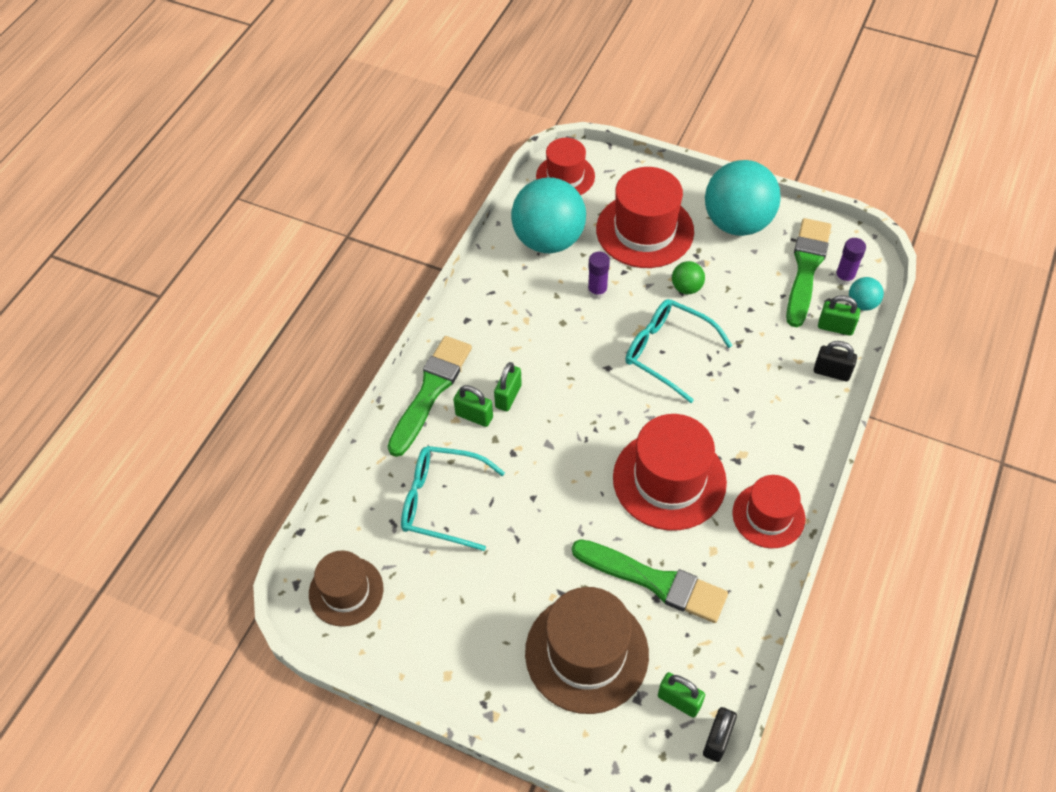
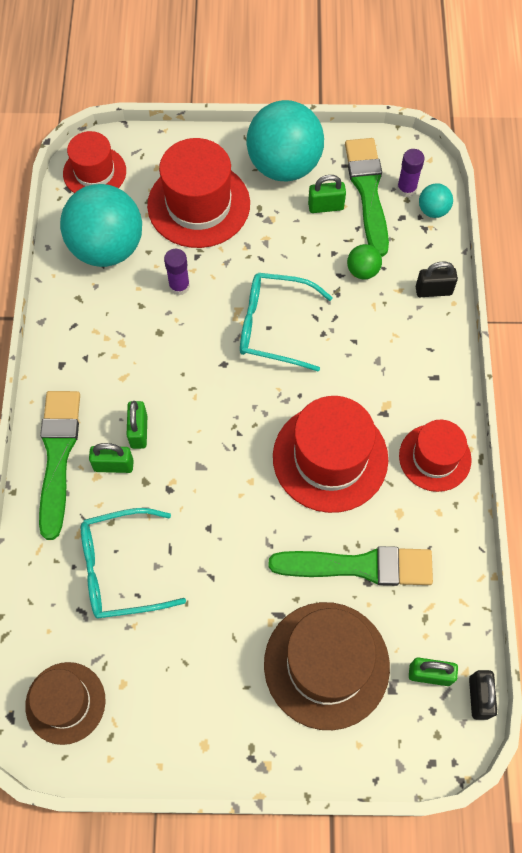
camera: 25 degrees left, 10 degrees up
green ball [672,261,705,294] -> green ball moved to [347,244,382,279]
green padlock [818,295,860,336] -> green padlock moved to [308,175,346,213]

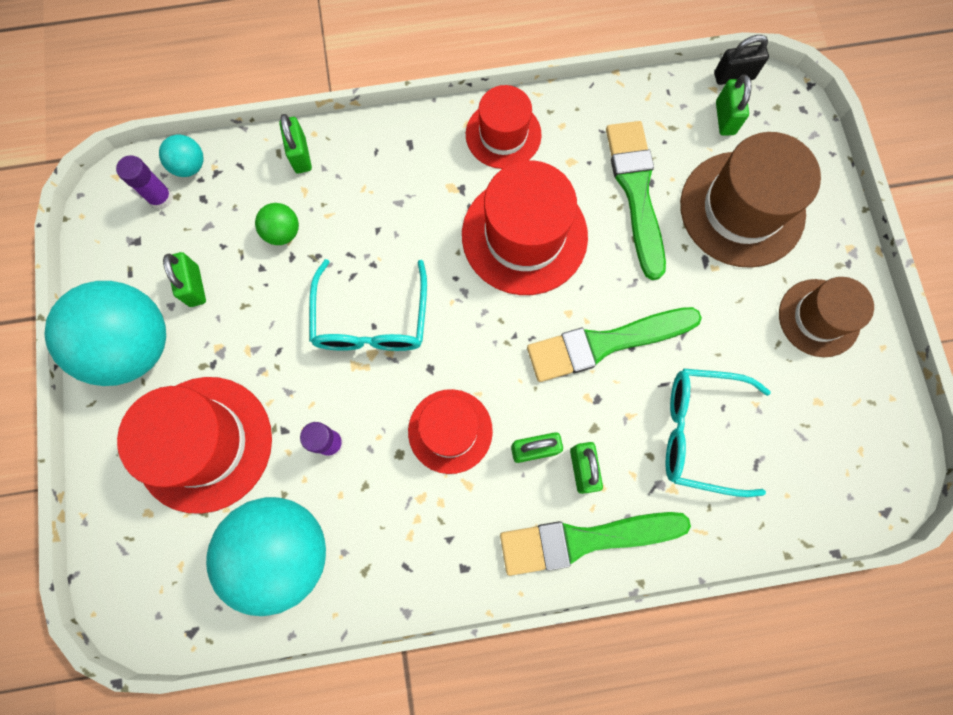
camera: 100 degrees left, 10 degrees up
brown hat [25,662,106,745] -> brown hat moved to [779,277,874,357]
red hat [63,131,126,193] -> red hat moved to [408,389,493,474]
turquoise glasses [81,508,186,619] -> turquoise glasses turned 120 degrees clockwise [665,369,771,497]
green brush [345,138,389,257] -> green brush moved to [527,307,702,382]
black padlock [416,261,458,297] -> green padlock [279,114,312,174]

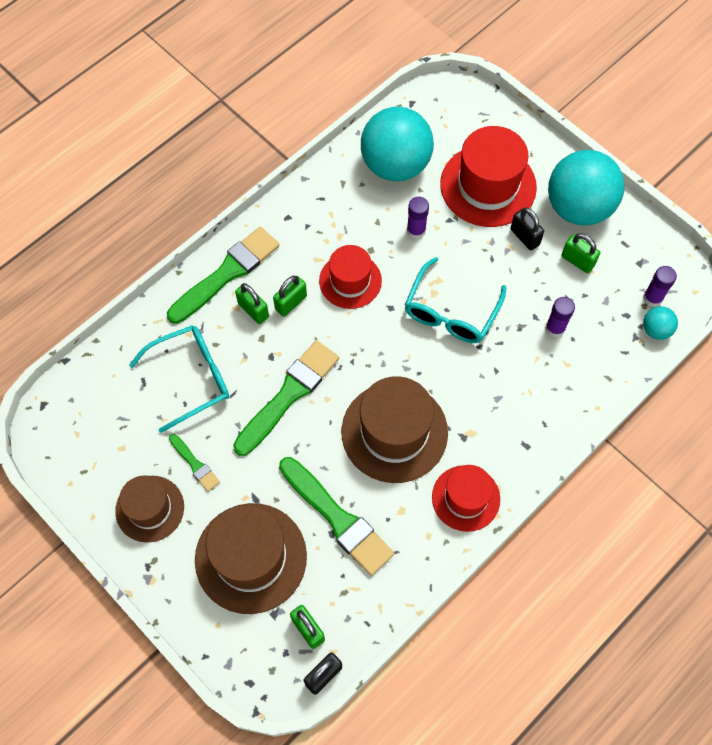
camera: 145 degrees right, 10 degrees down
green ball [255,203,299,245] -> purple glue stick [545,297,575,337]
green padlock [279,114,312,174] -> none
turquoise glasses [309,259,427,351] -> turquoise glasses turned 120 degrees counterclockwise [405,257,506,343]
red hat [462,161,588,295] -> brown hat [341,376,448,483]
none -> green brush [169,434,220,491]
none -> black padlock [510,207,544,250]

